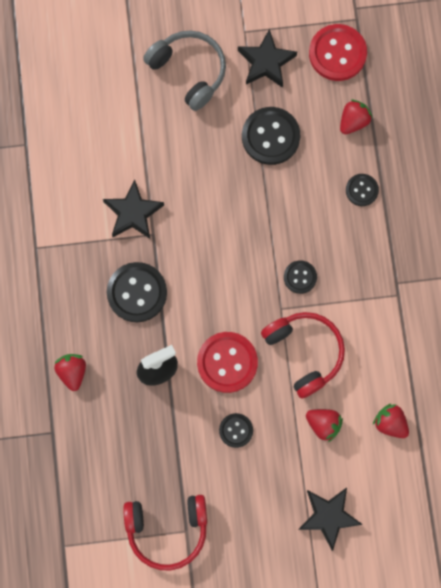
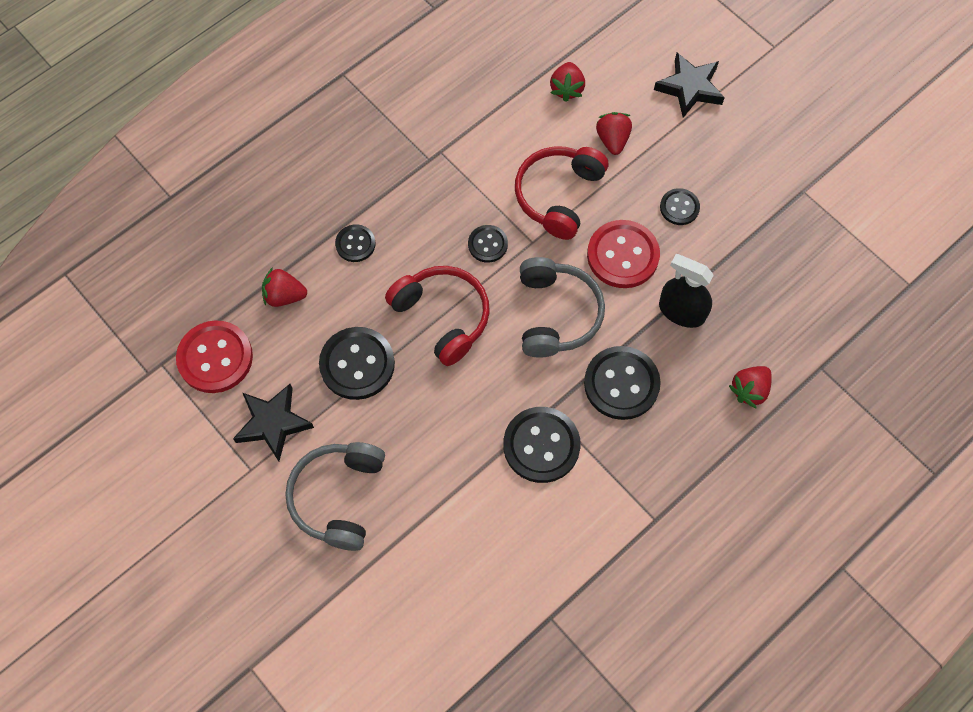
camera: 125 degrees left, 10 degrees down
black star [103,180,164,239] -> black button [503,407,581,483]
red headphones [123,495,207,570] -> red headphones moved to [385,266,490,366]
none -> grey headphones [520,257,605,358]

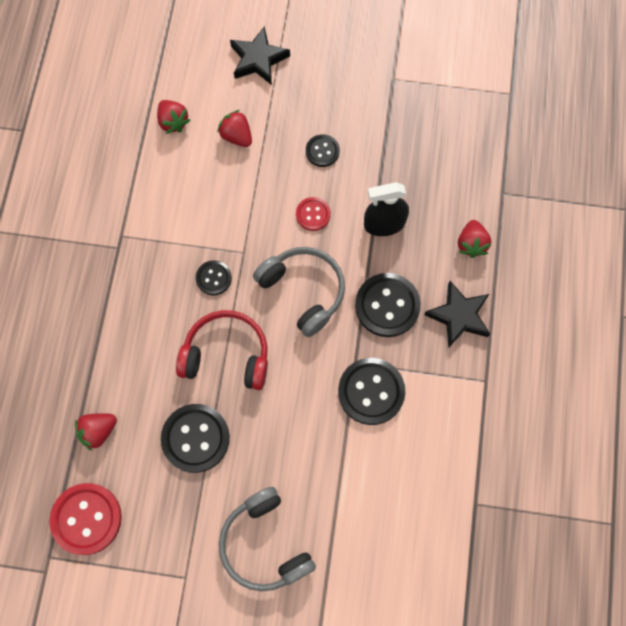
camera: 40 degrees left, 5 degrees up
black star [233,384,314,461] -> black star moved to [424,281,490,347]
black button [335,224,375,262] -> none
red headphones [515,146,608,240] -> none
red button [587,220,660,288] -> red button [296,197,331,231], size x0.56

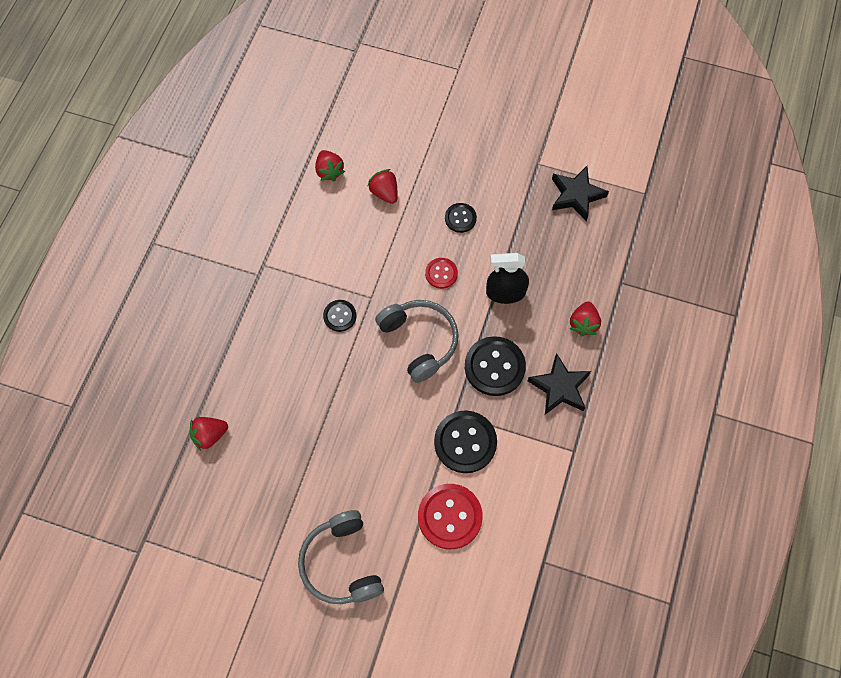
camera: 10 degrees right, 5 degrees down
red button [49,483,122,555] -> red button moved to [418,484,483,549]
black button [161,404,230,473] -> none
red headphones [176,310,268,390] -> none
black star [230,26,290,85] -> black star moved to [552,166,609,221]

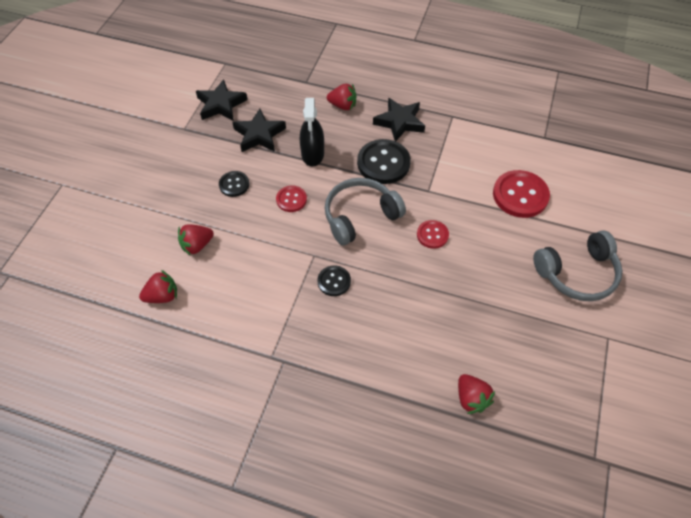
camera: 90 degrees left, 10 degrees down
black button [434,410,497,473] -> none
none -> black star [232,109,286,152]
none -> red button [417,220,449,249]

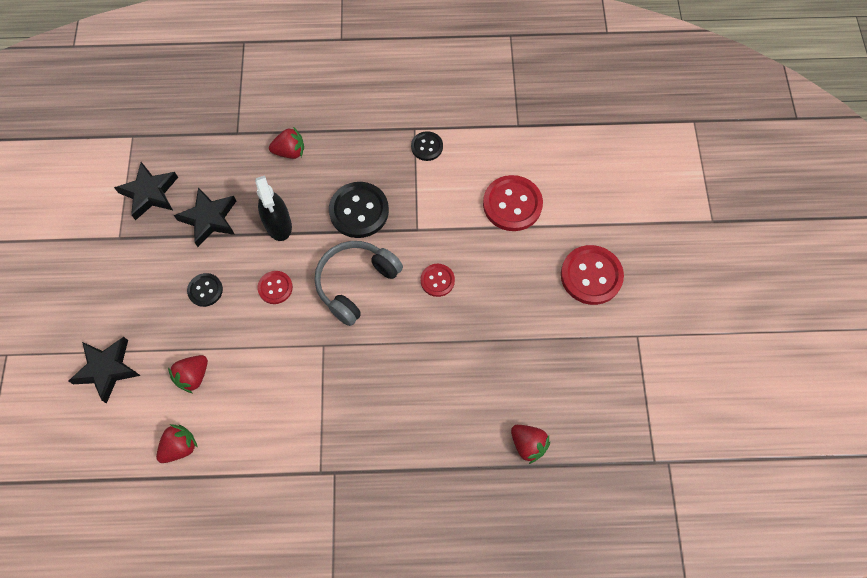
camera: 20 degrees left, 10 degrees up
black button [318,265,351,296] -> black button moved to [411,131,443,161]
black star [373,98,425,141] -> black star moved to [68,337,141,404]
grey headphones [533,230,622,301] -> red button [561,245,624,305]

